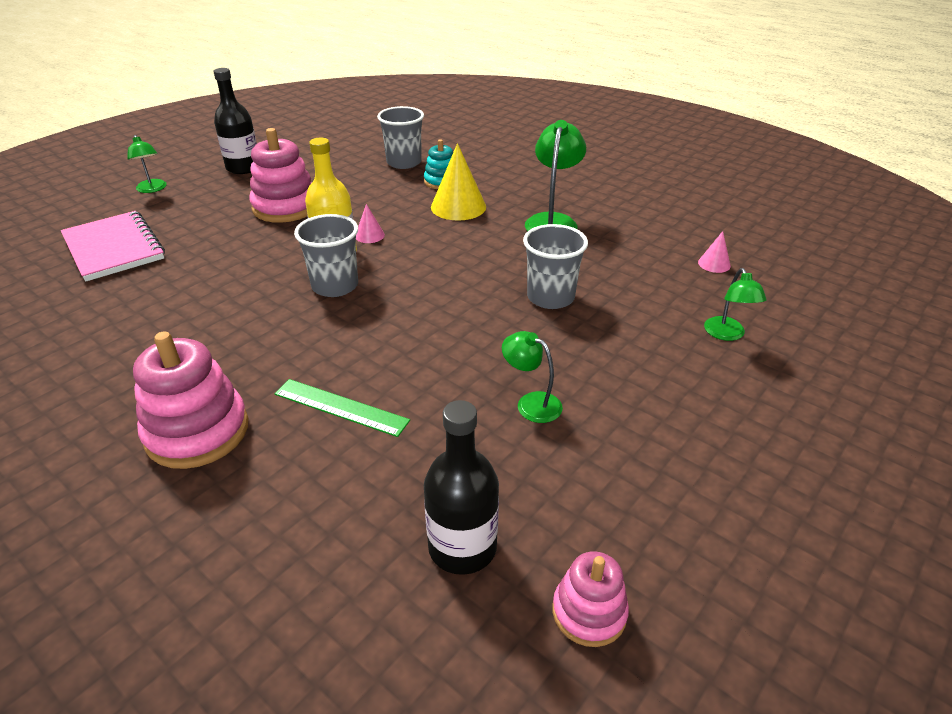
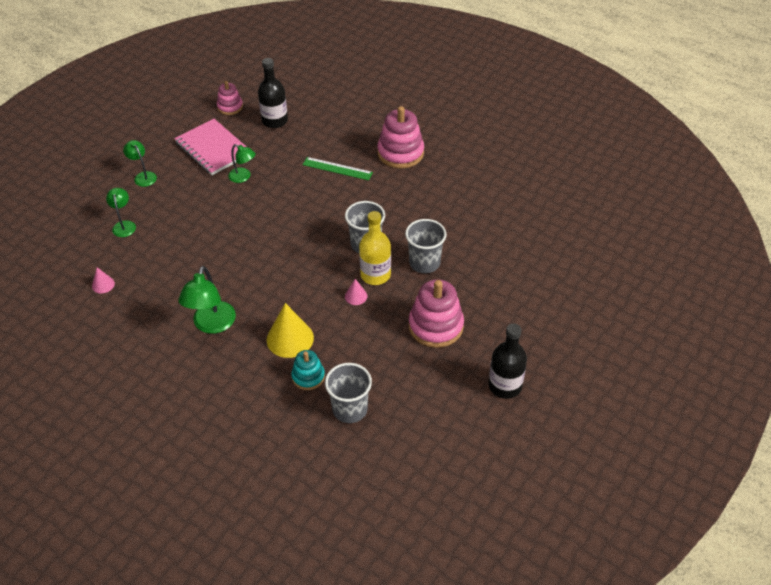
camera: 175 degrees right, 10 degrees up
pink notebook [61,211,165,282] -> pink notebook moved to [174,119,246,175]
green lamp [127,135,167,193] -> green lamp moved to [123,140,157,187]
grey cup [523,224,588,309] -> grey cup moved to [405,219,446,273]

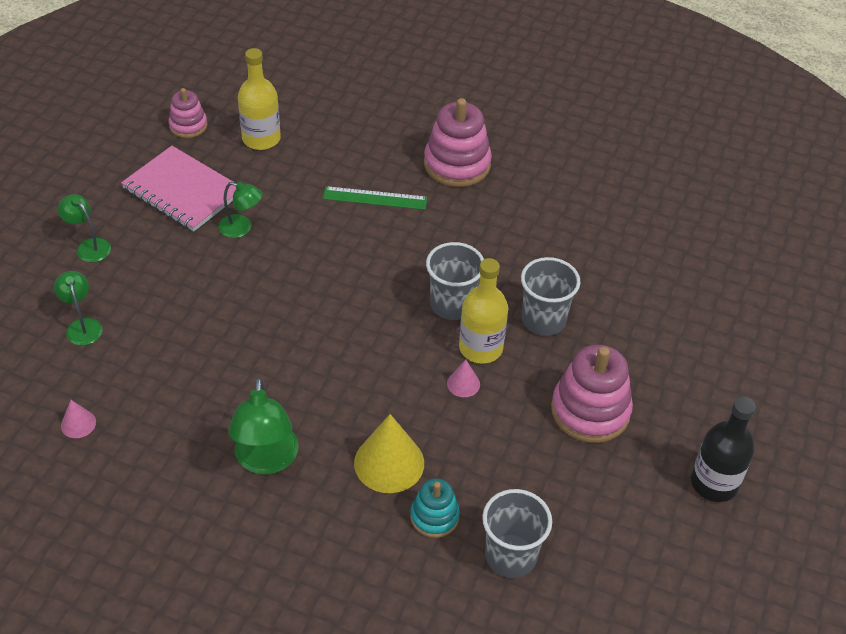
camera: 15 degrees left, 0 degrees up
black bottle [258,58,288,128] -> yellow bottle [238,48,281,150]

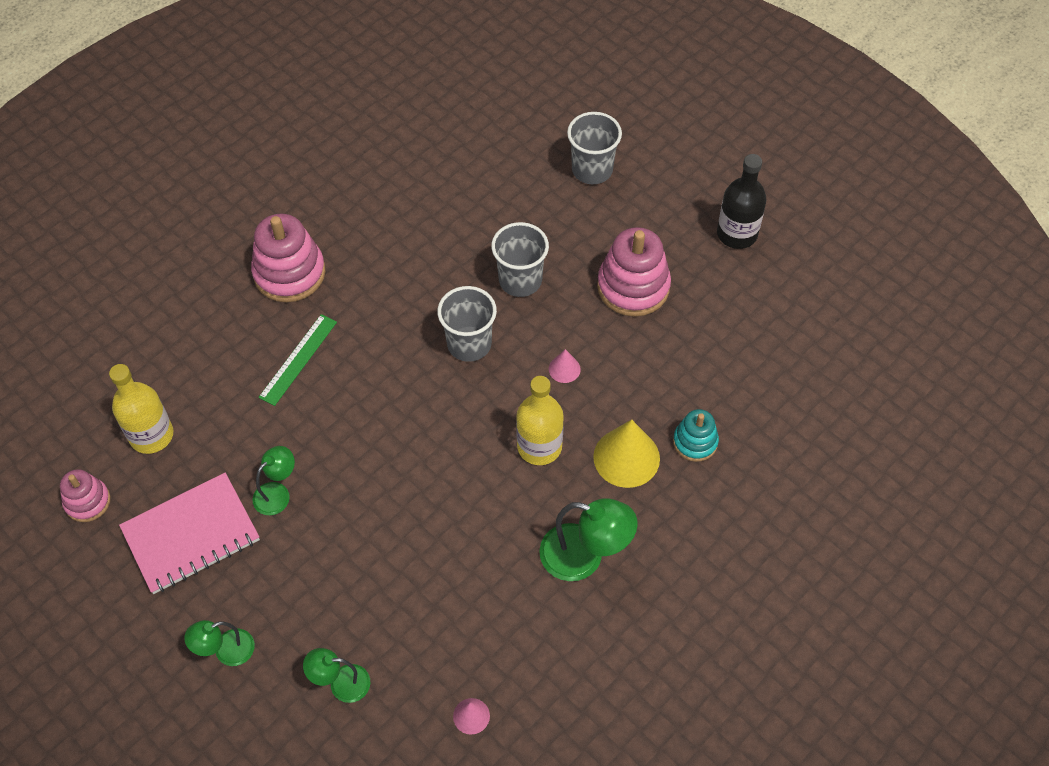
camera: 65 degrees left, 10 degrees up
yellow bottle [459,258,508,364] -> yellow bottle moved to [516,376,564,465]
grey cup [482,489,552,578] -> grey cup moved to [567,112,622,184]

